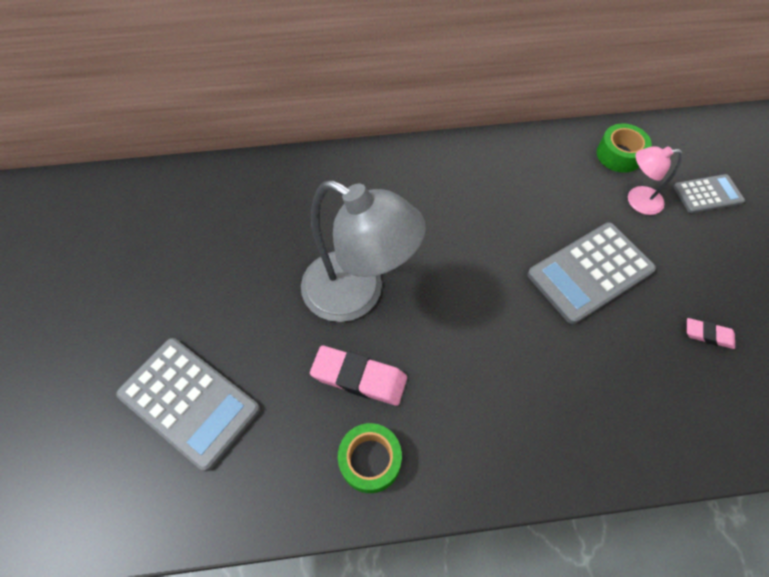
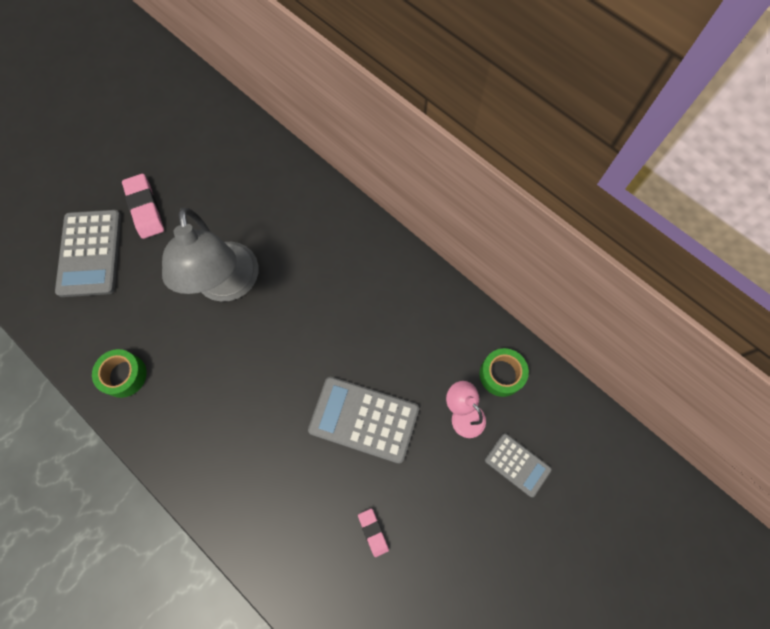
camera: 50 degrees right, 10 degrees up
pink eraser [310,345,407,406] -> pink eraser moved to [122,174,164,239]

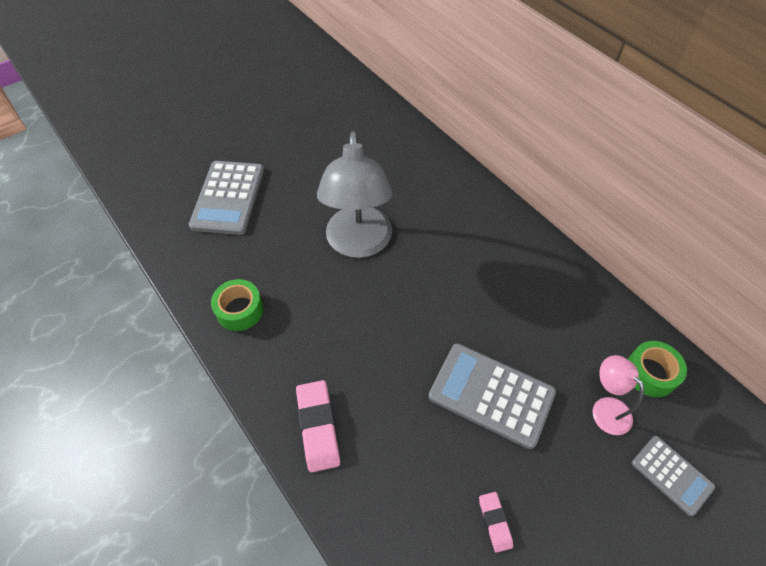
camera: 10 degrees right, 15 degrees down
pink eraser [122,174,164,239] -> pink eraser moved to [296,380,340,472]

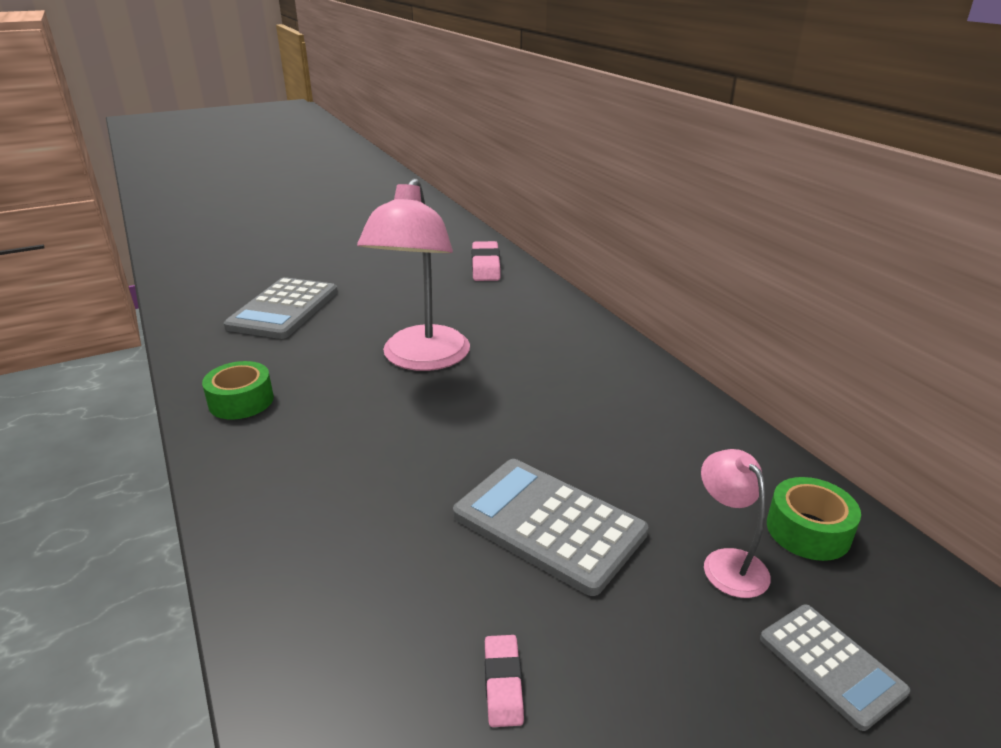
camera: 10 degrees right, 25 degrees down
pink eraser [296,380,340,472] -> pink eraser moved to [472,241,501,281]
grey lamp [317,130,392,258] -> pink lamp [357,178,470,371]

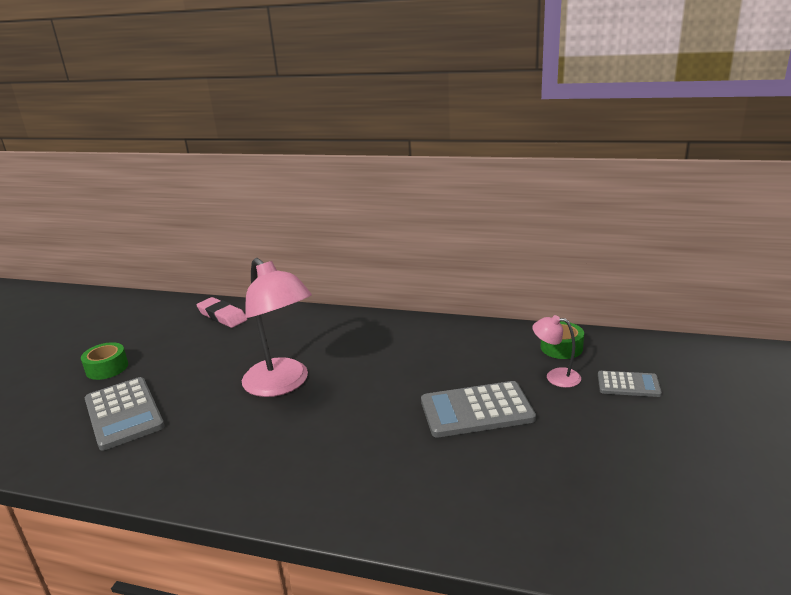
camera: 45 degrees left, 5 degrees down
green tape [202,361,274,420] -> green tape moved to [81,342,128,380]
pink eraser [485,635,524,727] -> none

